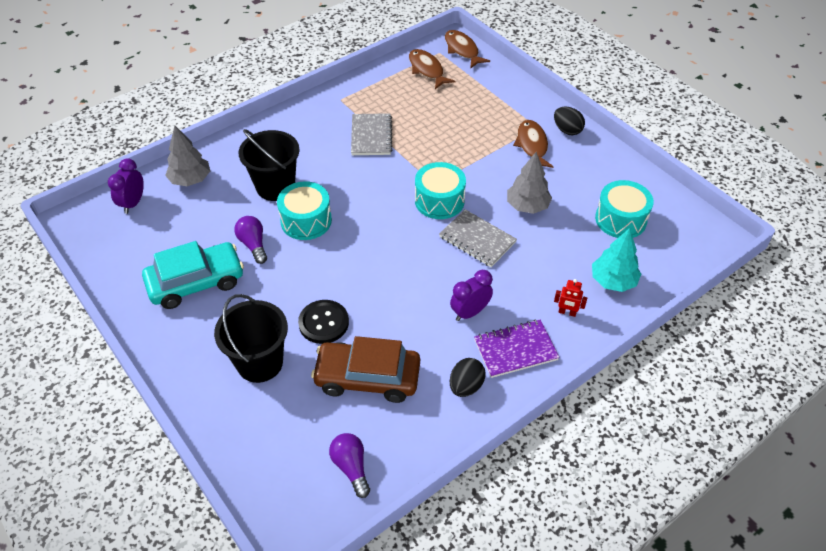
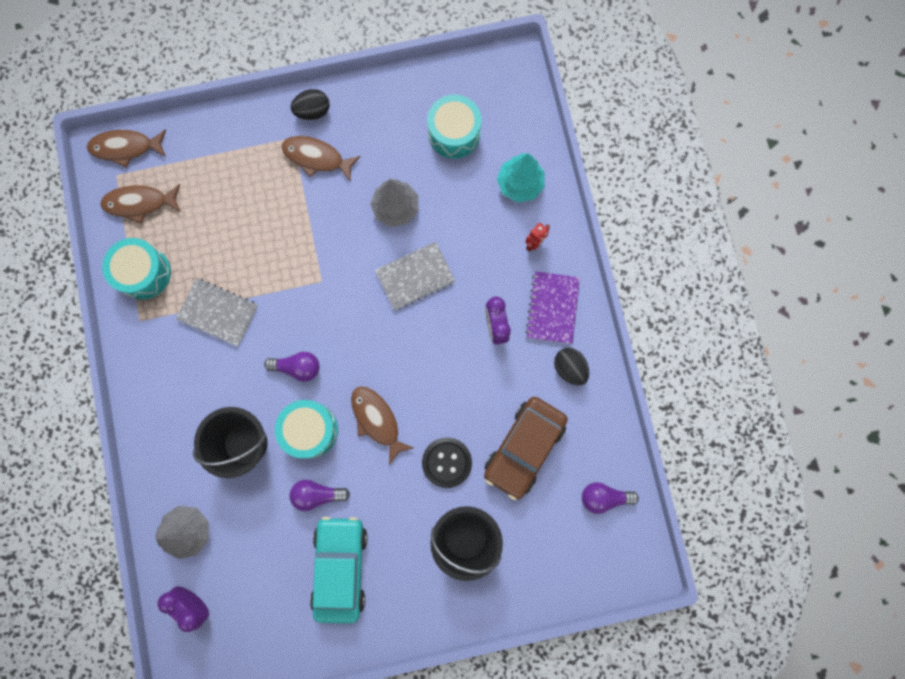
camera: 65 degrees left, 30 degrees up
turquoise drum [415,162,466,219] -> turquoise drum moved to [102,238,171,299]
none -> purple light bulb [264,352,319,382]
none -> brown fish [351,386,413,465]

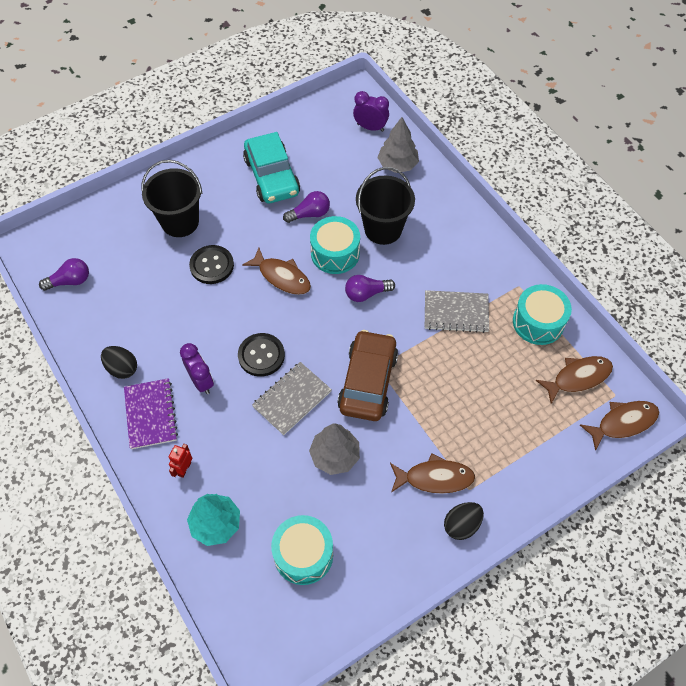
camera: 160 degrees right, 20 degrees down
brown car [484,397,568,500] -> brown car moved to [337,330,398,421]
none -> black button [238,333,285,377]

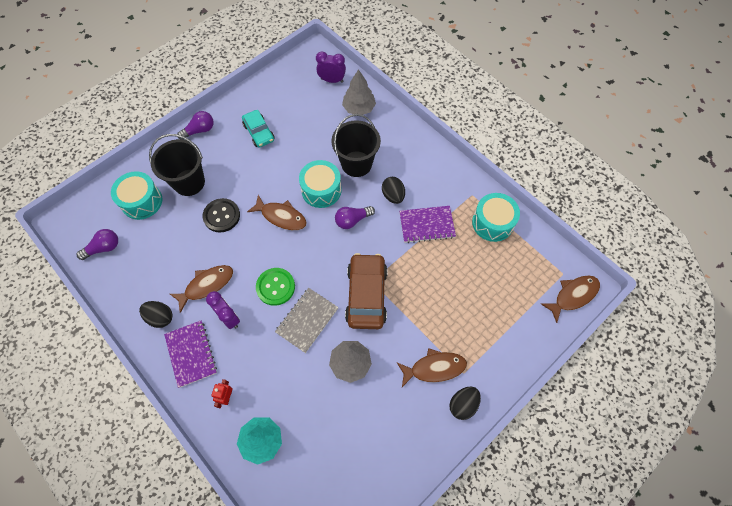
camera: 10 degrees left, 5 degrees up
black button [238,333,285,377] -> green button [256,268,295,306]
turquoise car [243,132,300,203] -> turquoise car [242,110,275,147], size x0.63
turquoise drum [271,515,333,585] -> turquoise drum moved to [111,171,162,220]
purple light bulb [283,191,330,223] -> purple light bulb moved to [177,111,214,140]
grey notebook [425,290,489,333] -> purple notebook [399,206,456,243]
brown fish [536,356,613,404] -> brown fish moved to [170,265,233,313]
none -> black egg [382,177,405,204]

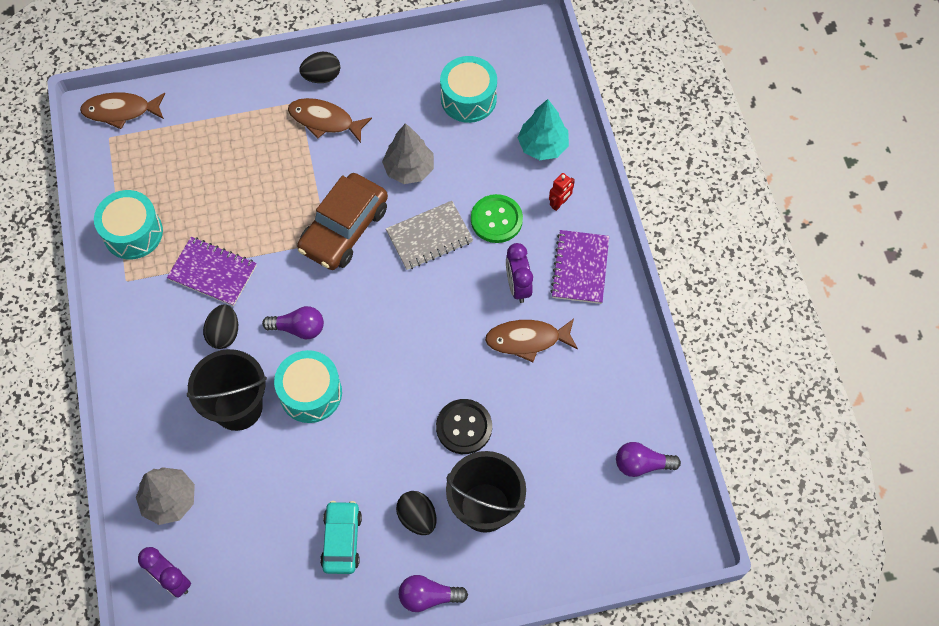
camera: 150 degrees left, 0 degrees up
turquoise drum [111,171,162,220] -> turquoise drum moved to [440,56,497,123]
black egg [139,301,173,328] -> black egg moved to [396,491,437,535]
brown fish [247,195,307,230] -> none
green button [256,268,295,306] -> green button moved to [471,194,523,243]

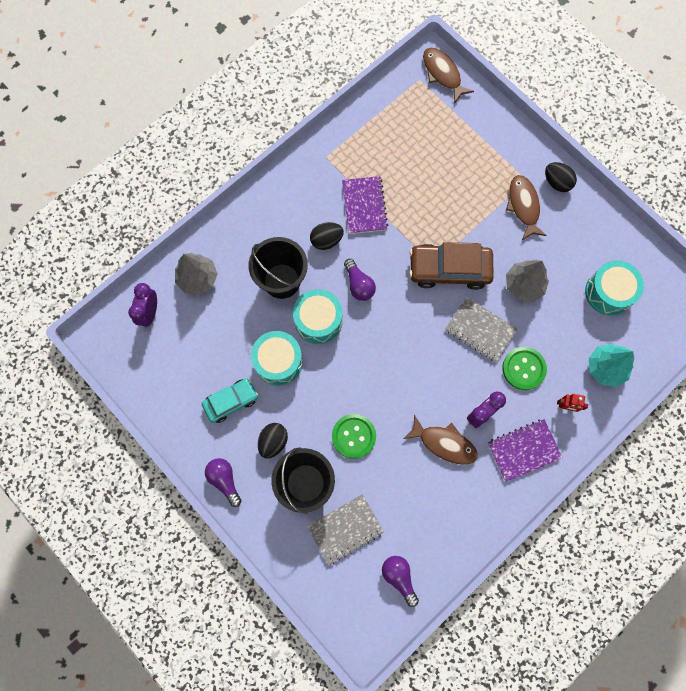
camera: 60 degrees right, 10 degrees up
turquoise drum [94,190,163,259] -> turquoise drum moved to [251,331,303,386]
black button [436,399,492,454] -> green button [332,414,376,459]
brown fish [485,319,578,362] -> brown fish turned 150 degrees clockwise [404,415,478,465]
none -> grey notebook [307,494,384,565]

